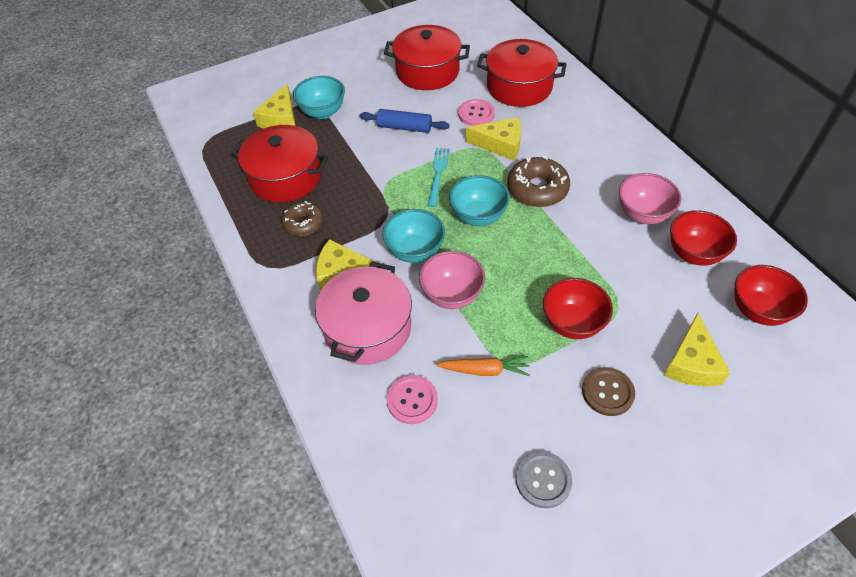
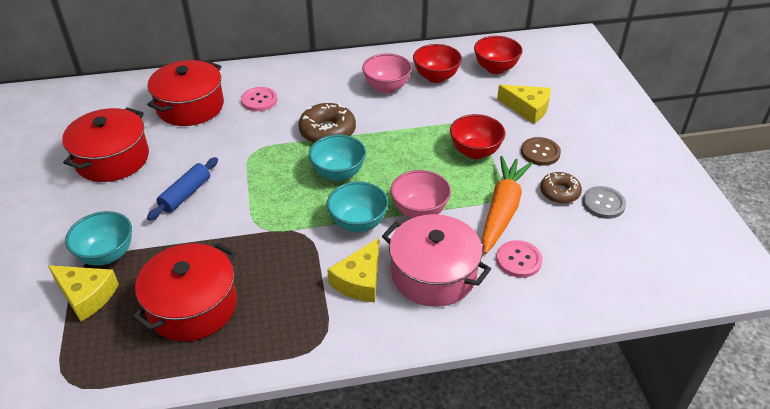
camera: 75 degrees left, 10 degrees down
brown donut [282,201,323,236] -> brown donut moved to [540,172,582,204]
turquoise fork [428,148,450,207] -> none
orange carrot [436,356,530,376] -> orange carrot [482,156,533,254], size x1.78
pink button [458,99,495,126] -> pink button moved to [241,87,277,111]
yellow cheese [466,117,521,161] -> none

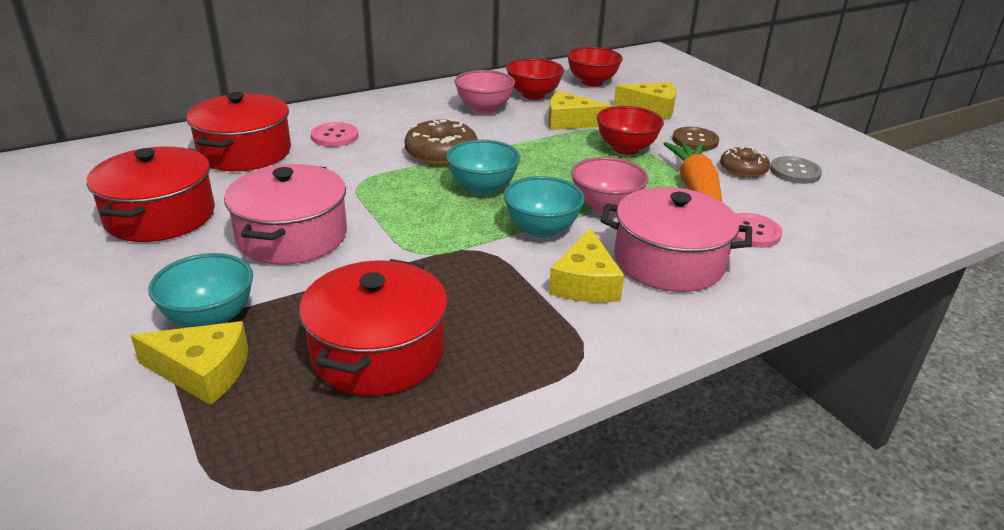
camera: 20 degrees left, 10 degrees down
blue rolling pin [147,157,218,221] -> pink pot [224,164,347,265]
none -> yellow cheese [548,91,613,130]

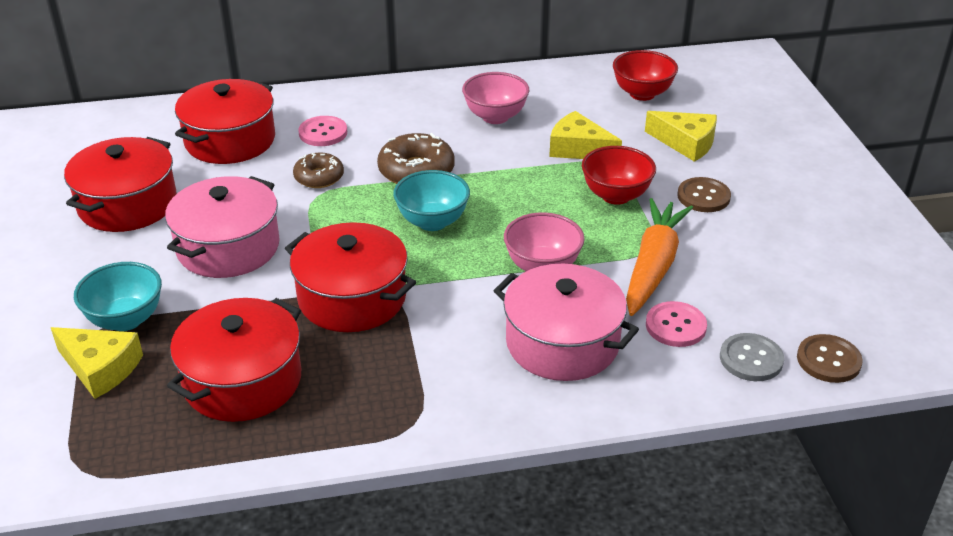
camera: 20 degrees right, 5 degrees up
turquoise bowl [503,176,585,238] -> none
red bowl [506,58,564,100] -> none
yellow cheese [549,228,624,303] -> none
brown donut [720,147,770,178] -> brown donut moved to [293,153,344,188]
grey button [770,156,822,184] -> grey button moved to [720,333,784,381]
none -> red pot [285,222,416,332]
none -> brown button [797,334,863,383]

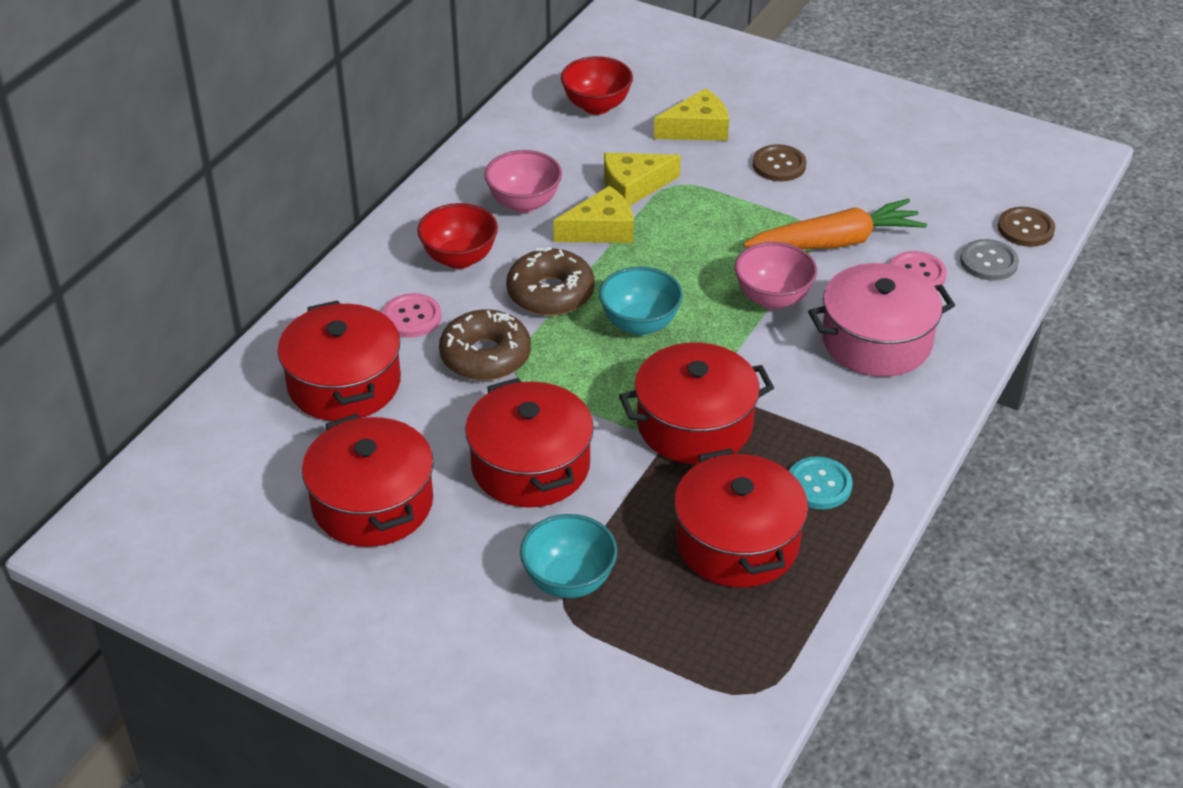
camera: 50 degrees left, 5 degrees up
yellow cheese [51,327,143,399] -> yellow cheese moved to [553,186,634,243]
pink pot [165,176,280,278] -> red pot [465,378,594,508]
brown donut [293,153,344,188] -> brown donut [439,309,531,381], size x1.54
red bowl [582,146,656,205] -> red bowl moved to [417,203,498,269]
orange carrot [626,198,693,316] -> orange carrot turned 105 degrees clockwise [743,199,927,249]
none -> turquoise button [789,456,852,509]

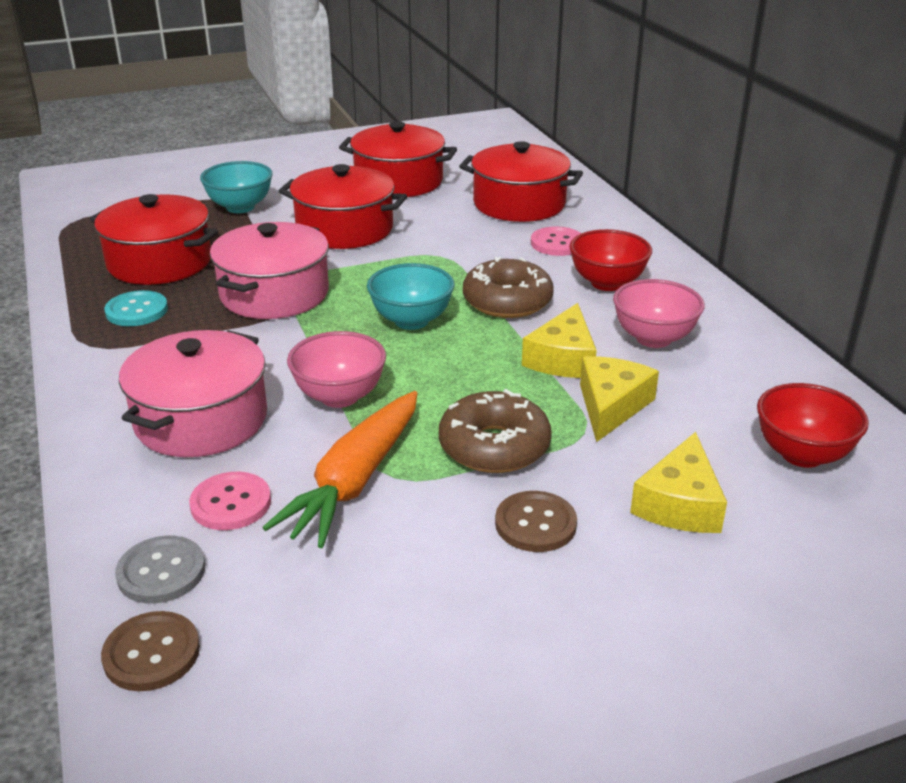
camera: 130 degrees right, 10 degrees down
brown donut [439,309,531,381] -> brown donut moved to [439,389,552,473]
red pot [619,343,774,464] -> pink pot [210,222,329,319]

